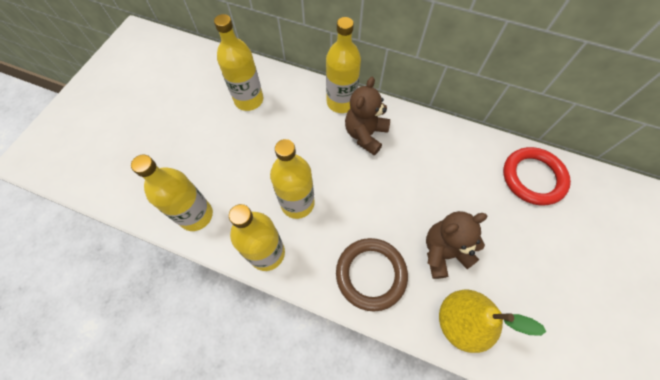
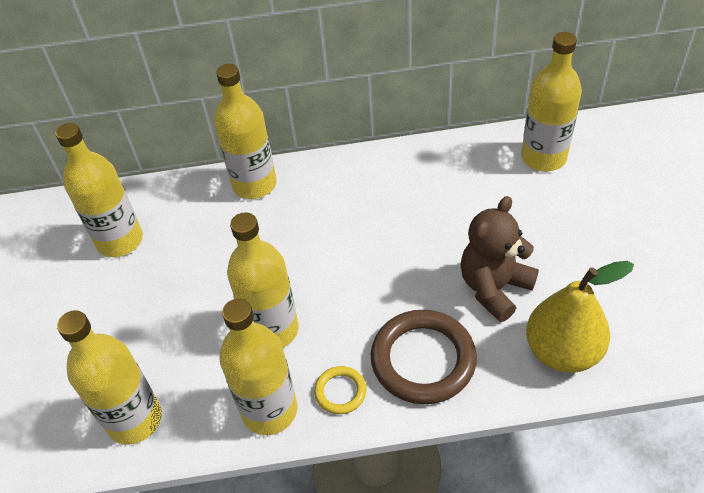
camera: 25 degrees left, 15 degrees down
brown teddy bear [345,77,390,155] -> none
red ring [503,147,571,205] -> yellow bottle [521,32,582,171]
none -> yellow ring [314,366,367,414]

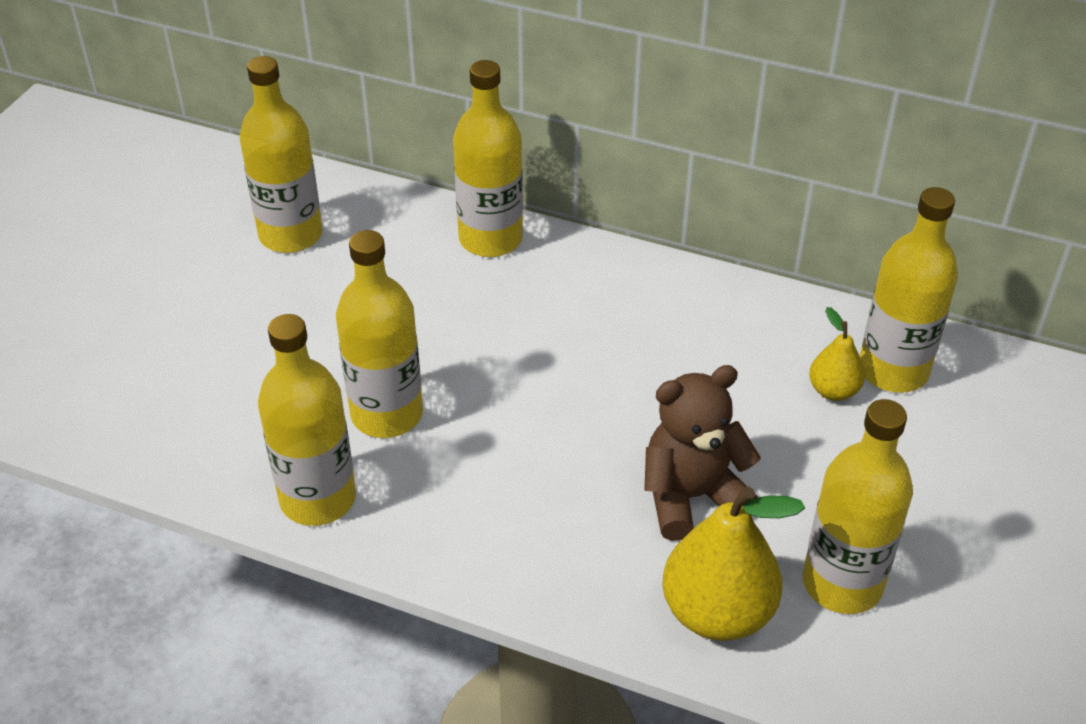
camera: 25 degrees right, 5 degrees down
yellow bottle [57,310,162,445] -> yellow bottle moved to [803,399,913,614]
yellow ring [314,366,367,414] -> none
brown ring [371,309,477,404] -> none
none -> yellow pear [809,307,865,401]

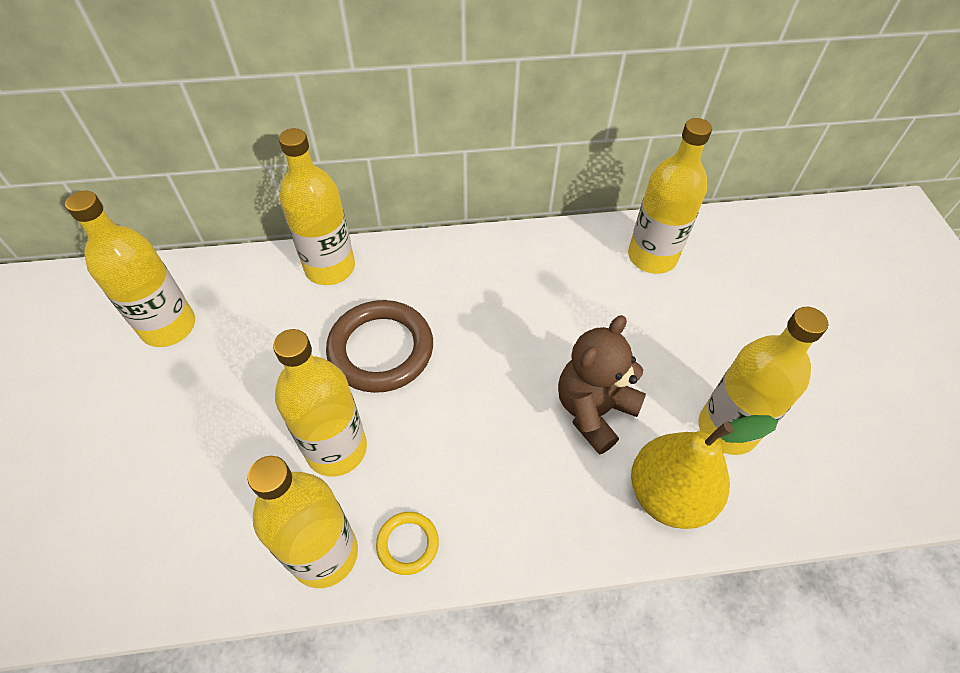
camera: 30 degrees left, 10 degrees up
yellow pear [809,307,865,401] -> none
none -> brown ring [326,300,433,393]
none -> yellow ring [376,512,439,575]

